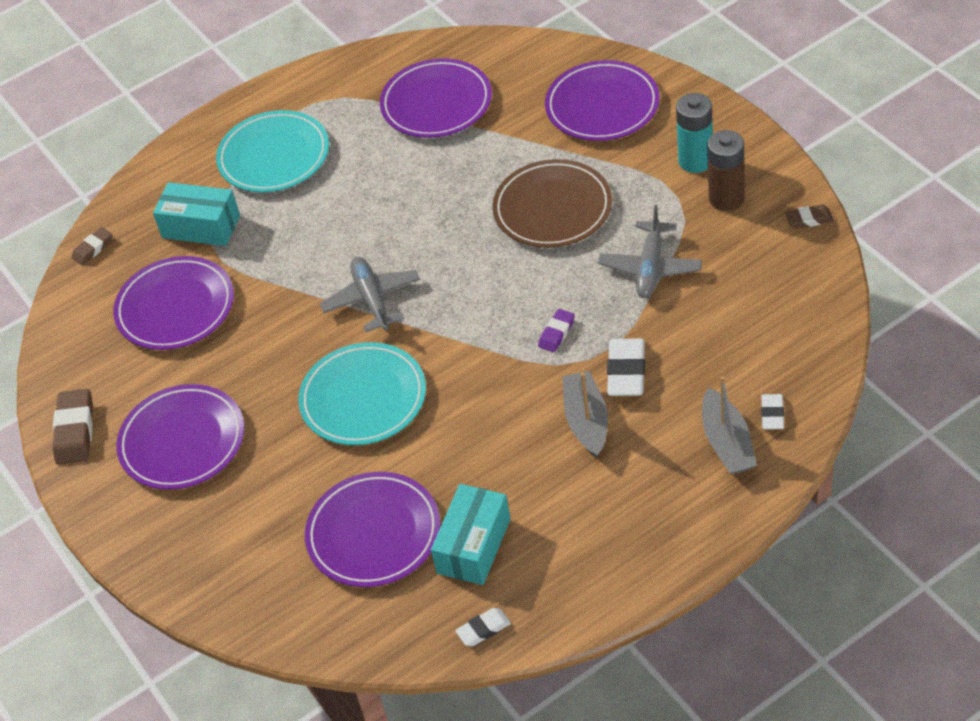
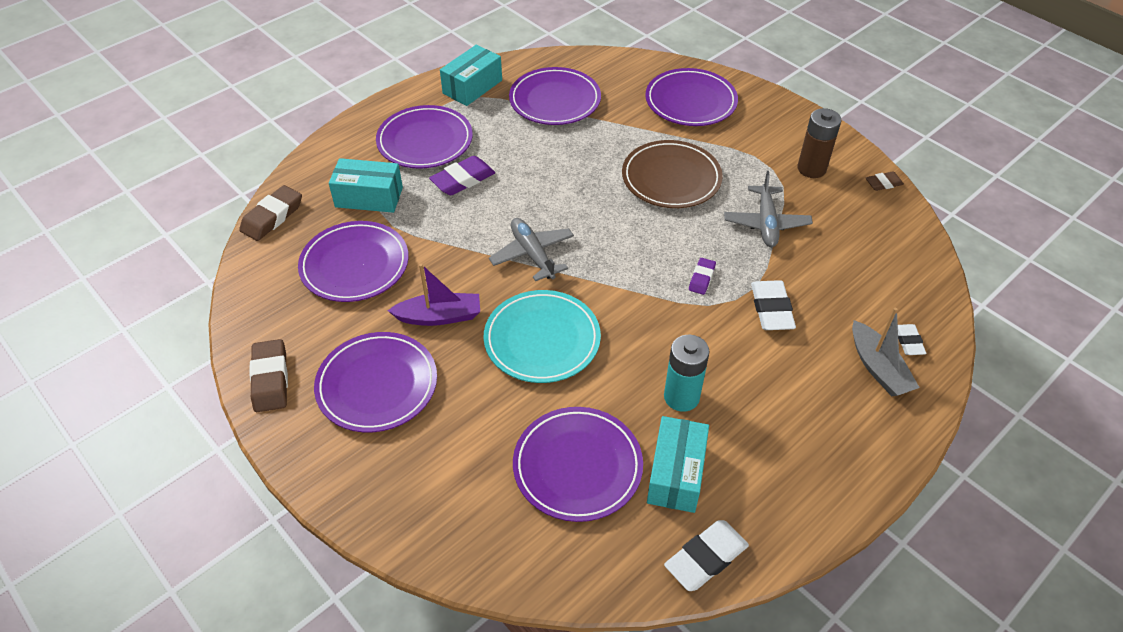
camera: 15 degrees left, 0 degrees up
brown eraser [72,227,112,265] -> brown eraser [239,185,302,241], size x1.71
turquoise plate [216,110,329,192] -> purple plate [376,105,473,169]
white eraser [455,608,511,646] -> white eraser [664,520,749,591], size x1.71
grey boat [563,371,608,458] -> none
turquoise battery [676,93,713,173] -> turquoise battery moved to [664,335,710,412]
none -> purple boat [388,264,480,326]
none -> purple eraser [429,156,495,195]
none -> turquoise box [440,45,502,106]

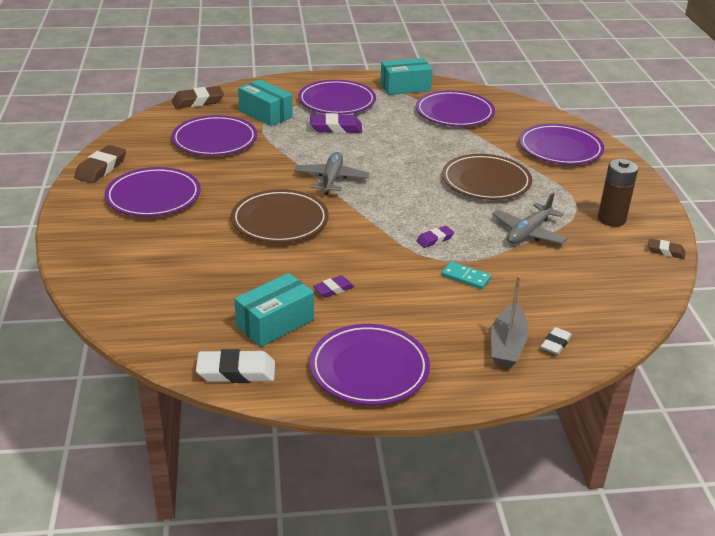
camera: 35 degrees right, 15 degrees down
purple boat [388,264,480,326] -> none
turquoise plate [484,290,601,383] -> brown plate [231,189,329,243]
purple plate [513,407,643,522] -> purple plate moved to [310,324,430,405]
turquoise battery [664,335,710,412] -> purple eraser [313,275,354,297]
white eraser [751,280,796,330] -> turquoise domino [441,261,491,289]

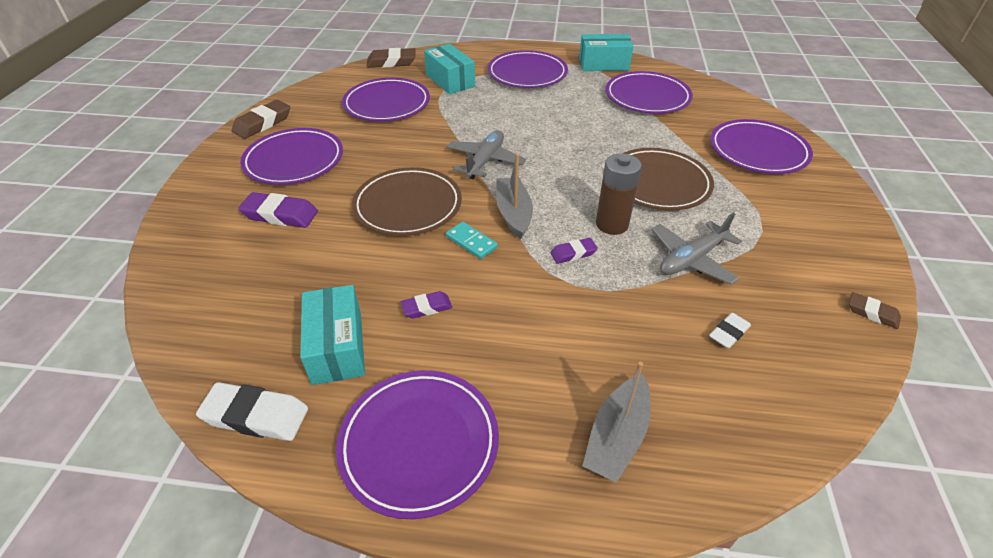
camera: 15 degrees right, 10 degrees up
turquoise box [234,273,314,347] -> turquoise box turned 75 degrees counterclockwise [300,285,365,385]
purple eraser [310,113,362,133] -> purple eraser moved to [238,192,318,228]
turquoise domino [441,261,491,289] -> turquoise domino moved to [446,222,498,259]
white eraser [541,327,572,355] -> white eraser moved to [709,313,751,348]
brown battery [598,159,638,227] -> brown battery moved to [596,153,642,235]
none -> grey boat [496,154,533,239]

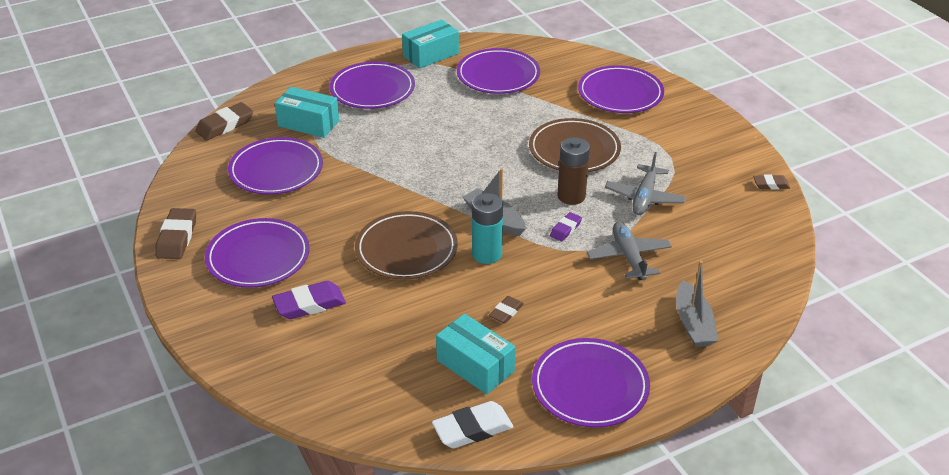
camera: 35 degrees left, 5 degrees down
purple eraser [401,291,452,319] -> brown eraser [489,296,524,324]
turquoise domino [446,222,498,259] -> turquoise battery [472,193,503,264]
grey plane [447,130,526,179] -> grey plane moved to [587,222,672,280]
white eraser [709,313,751,348] -> none

